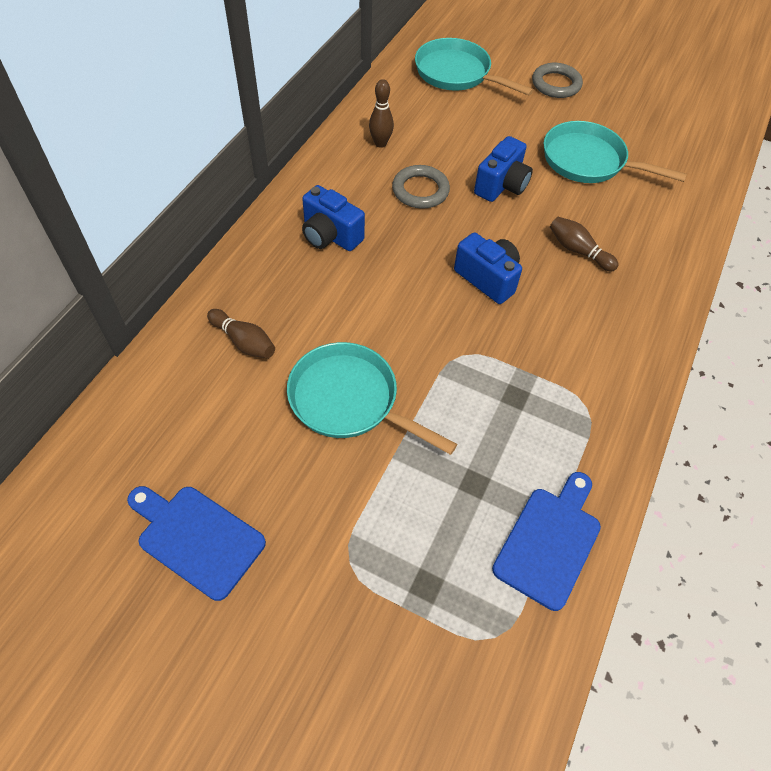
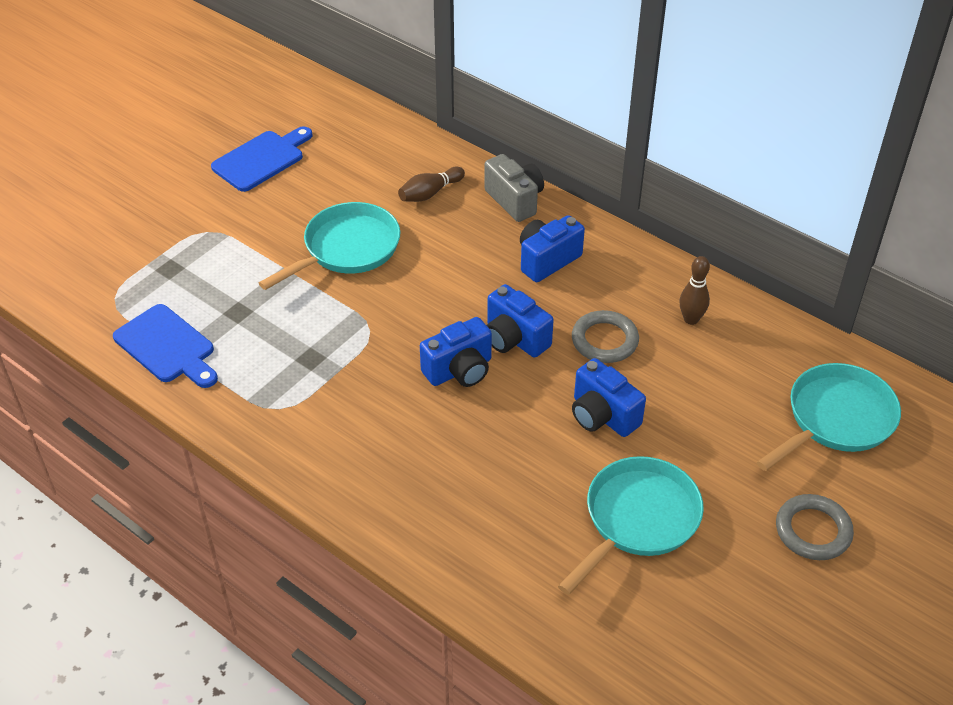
camera: 105 degrees right, 10 degrees down
brown bowling pin [550,217,619,272] -> none
none -> grey camera [484,154,544,222]
none -> blue camera [487,284,554,358]

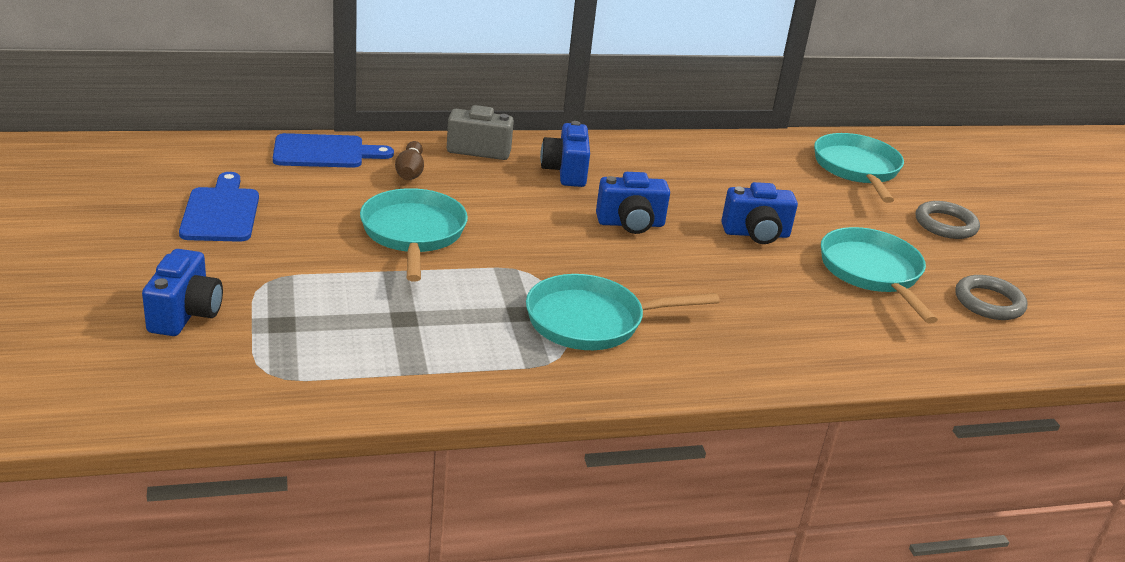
camera: 55 degrees left, 15 degrees down
blue cutting board [113,304,218,388] -> blue cutting board moved to [273,133,394,168]
blue camera [420,317,492,387] -> blue camera moved to [142,249,223,336]
grey ring [572,310,639,363] -> grey ring moved to [955,275,1028,320]
brown bowling pin [679,256,710,325] -> none
none -> turquoise pan [526,274,720,350]

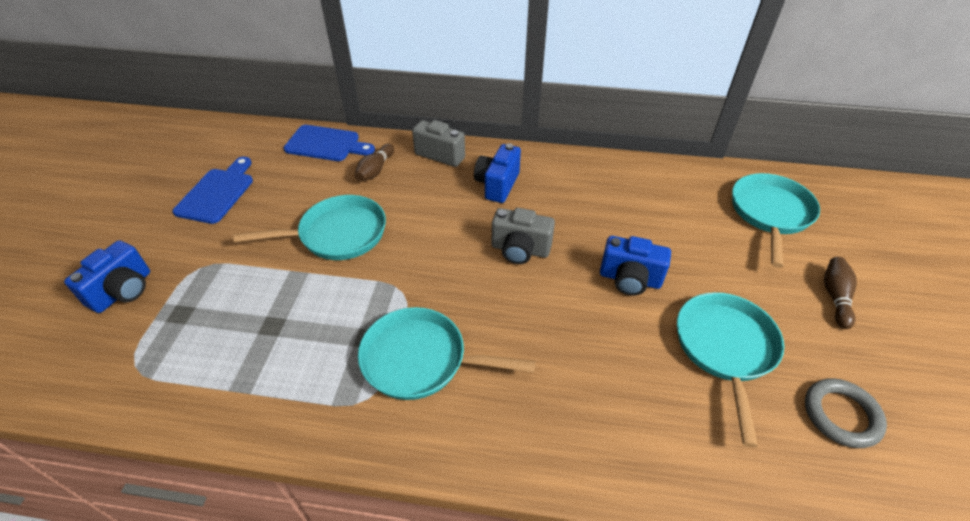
camera: 25 degrees right, 15 degrees up
turquoise pan [360,188,468,282] -> turquoise pan turned 60 degrees clockwise [233,195,386,260]
blue camera [596,172,670,234] -> grey camera [492,208,555,264]
grey ring [916,201,980,239] -> brown bowling pin [824,257,857,329]

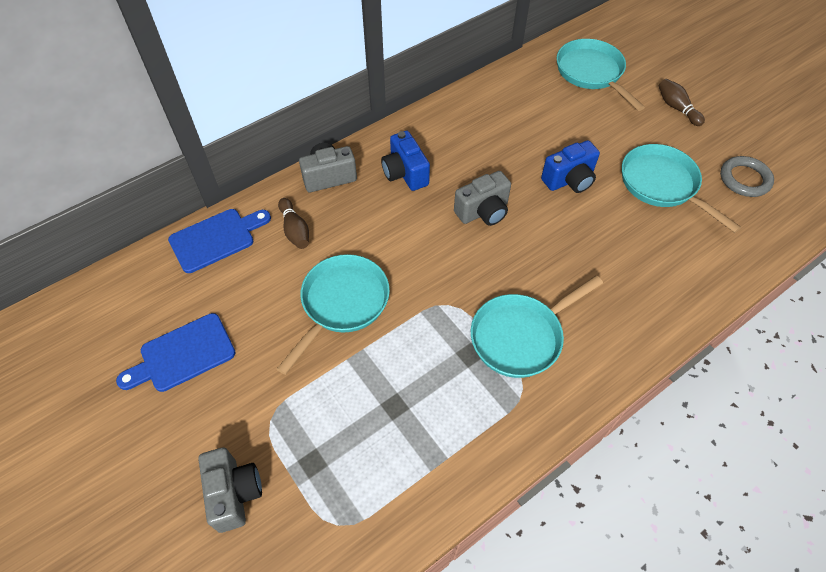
camera: 45 degrees left, 10 degrees up
blue camera [64,240,150,313] -> grey camera [198,447,262,533]
blue cutting board [173,157,253,224] -> blue cutting board turned 90 degrees counterclockwise [116,313,236,392]

